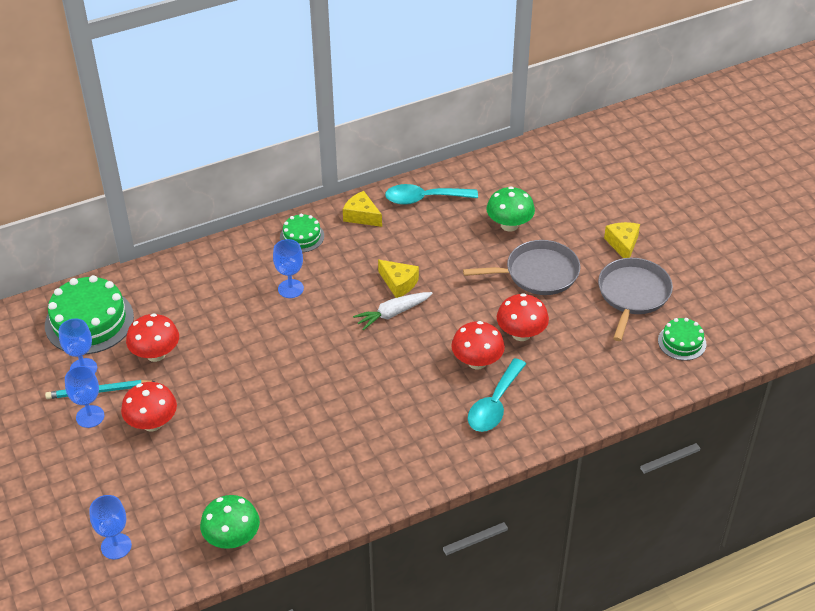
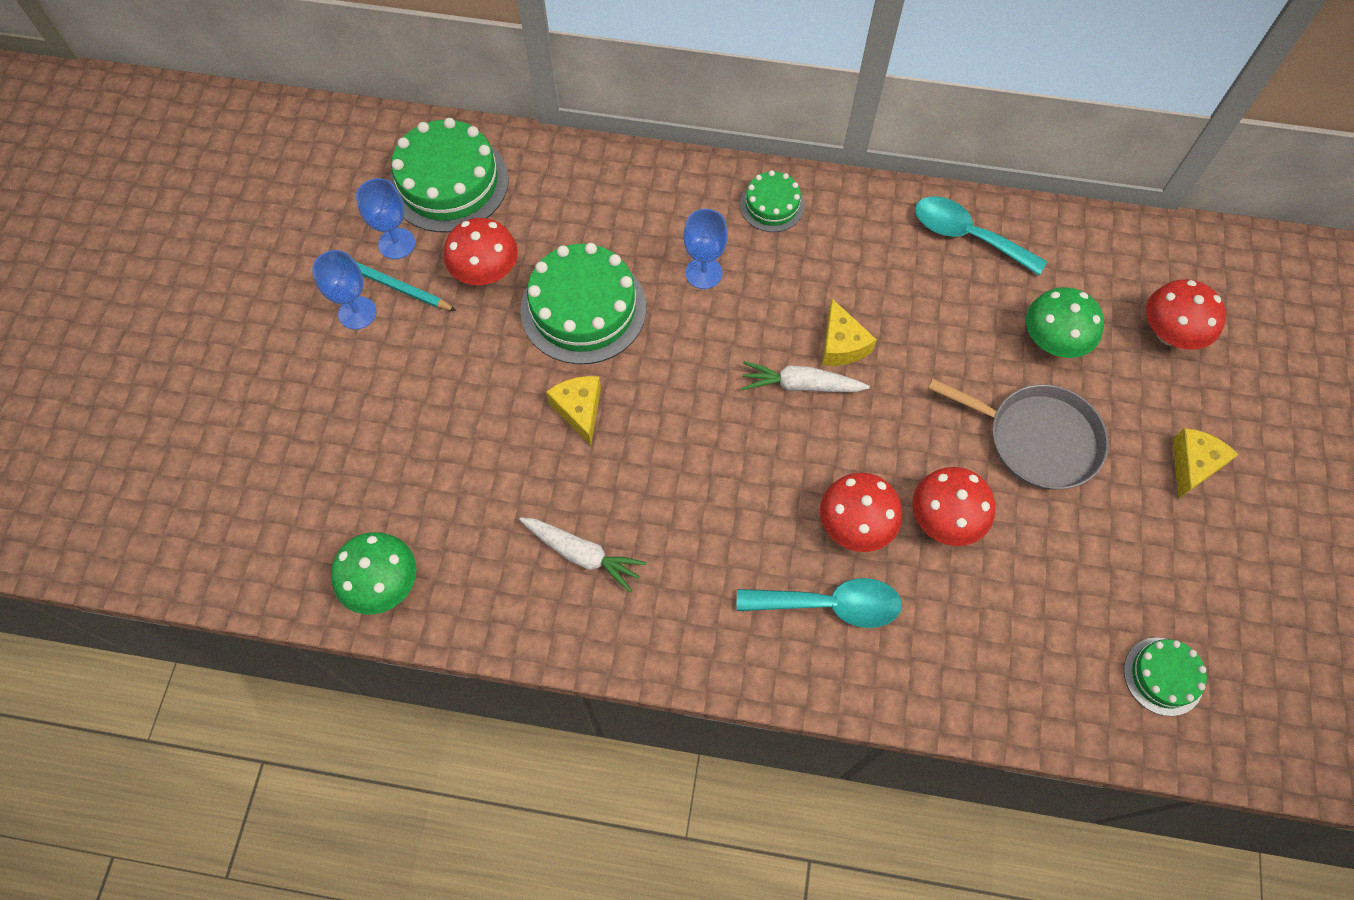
camera: 35 degrees right, 20 degrees up
blue goblet [89,495,132,559] -> none
red mushroom [121,382,177,432] -> red mushroom moved to [1146,279,1226,350]
yellow cheese [343,191,382,227] -> yellow cheese moved to [546,376,601,446]
turquoise spoon [468,358,526,432] -> turquoise spoon turned 150 degrees counterclockwise [737,578,902,628]
grey pan [598,258,673,341] -> none
none -> white carrot [519,517,646,593]
none -> green cake [520,243,646,364]

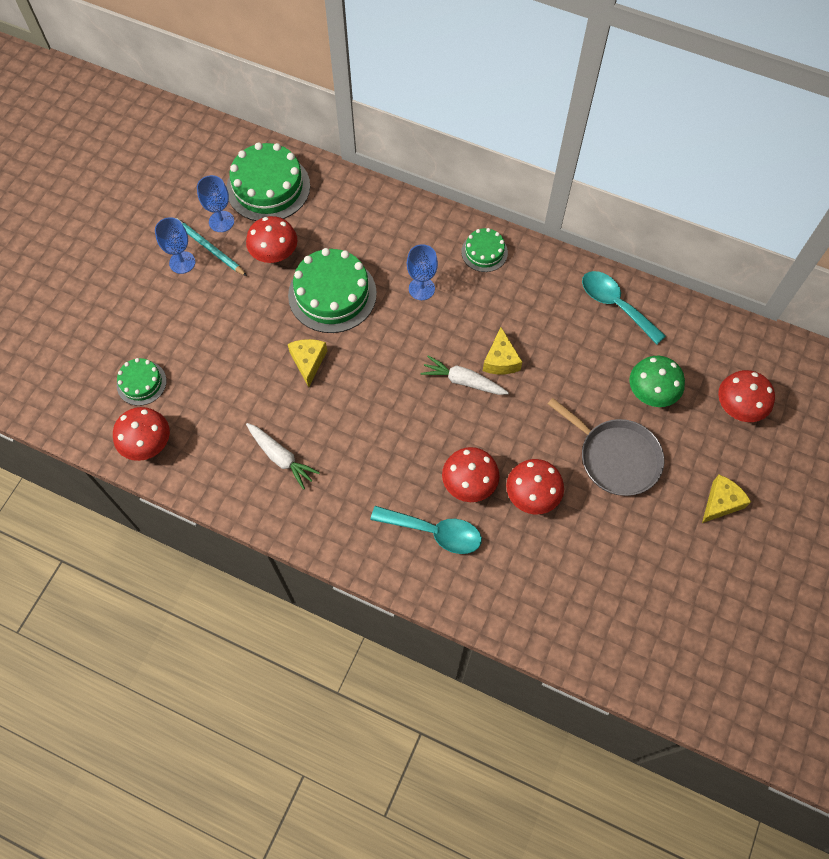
camera: 15 degrees right, 0 degrees up
green mushroom [331,532,416,615] -> red mushroom [113,407,170,461]
green cake [1124,638,1207,716] -> green cake moved to [117,358,167,406]

